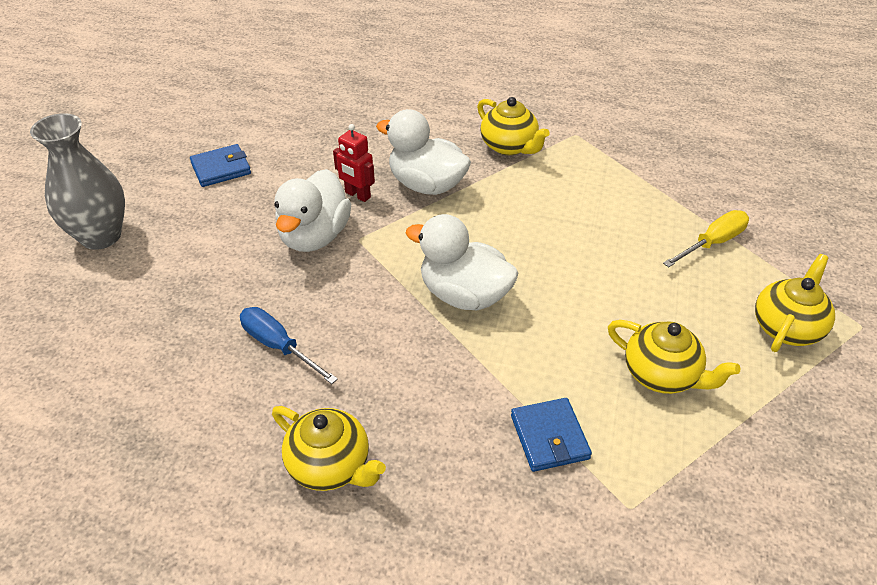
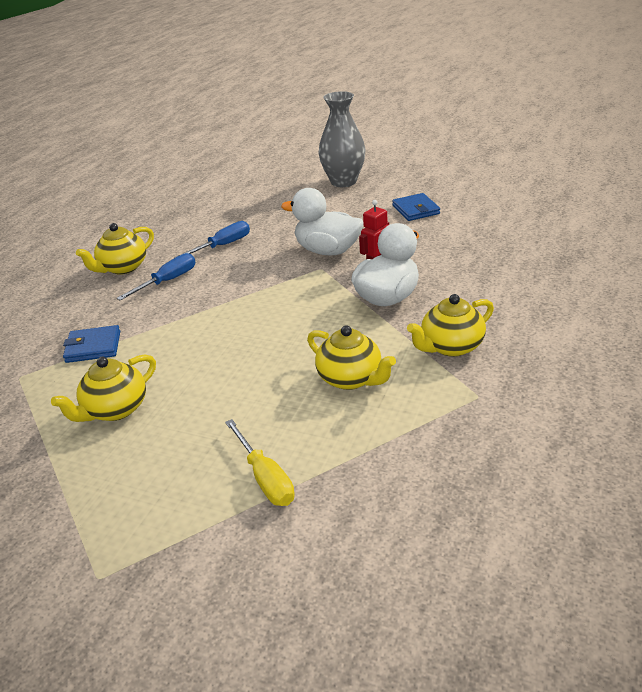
camera: 100 degrees right, 10 degrees down
white duck [406,214,518,310] -> none
yellow teapot [755,254,835,352] -> yellow teapot moved to [307,325,396,390]
none -> blue screwdriver [117,253,196,301]

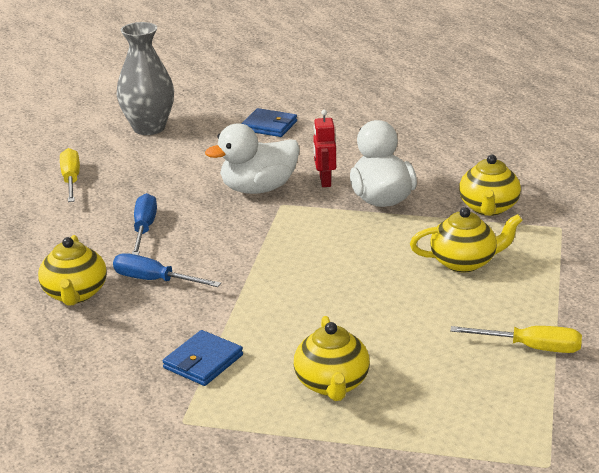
camera: 50 degrees left, 5 degrees down
blue screwdriver [117,253,196,301] -> blue screwdriver turned 60 degrees counterclockwise [113,253,221,287]
none -> yellow screwdriver [60,148,80,202]

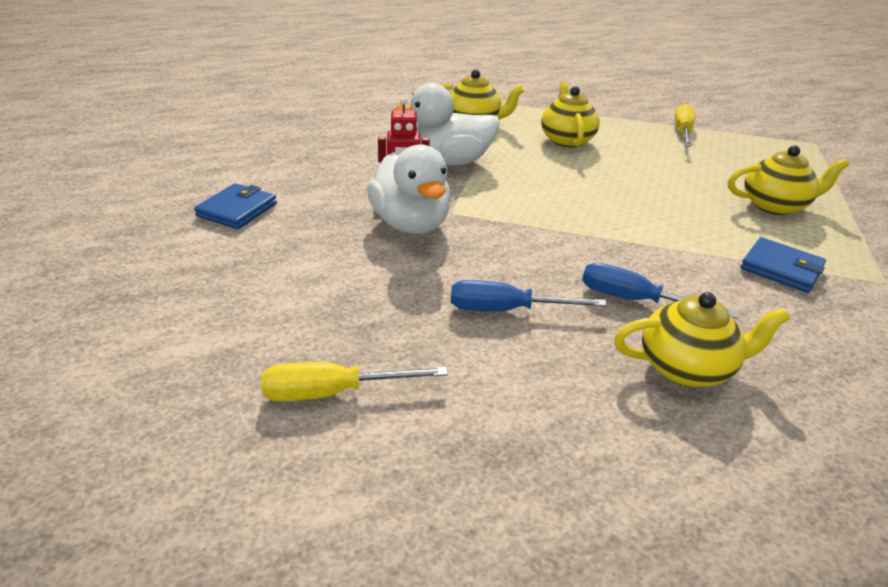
camera: 90 degrees left, 5 degrees up
blue screwdriver [113,253,221,287] -> blue screwdriver turned 90 degrees clockwise [582,263,739,319]
grey vase [117,22,174,135] -> none

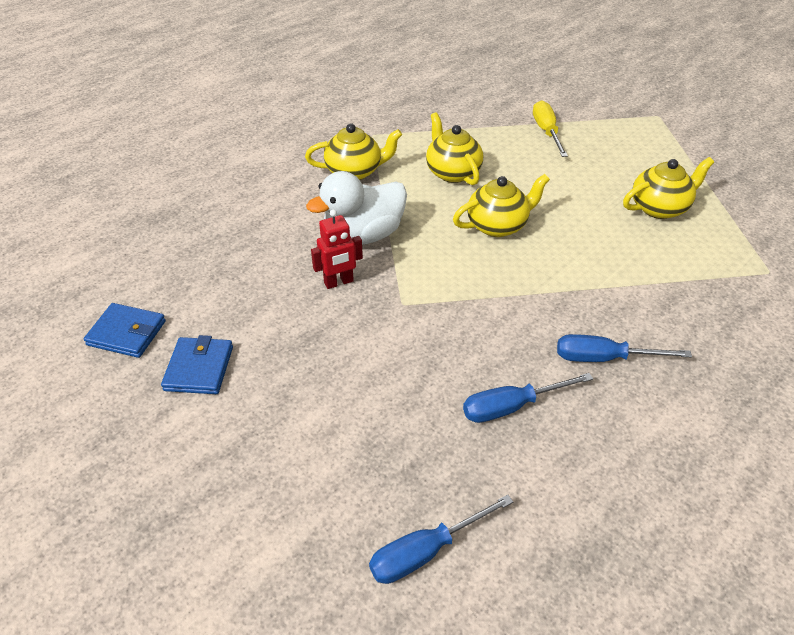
camera: 20 degrees left, 10 degrees up
yellow screwdriver [261,362,448,401] -> blue screwdriver [369,495,513,584]
white duck [367,144,451,234] -> none
yellow teapot [614,292,790,387] -> yellow teapot moved to [453,174,550,237]
blue wallet [741,237,826,293] -> blue wallet moved to [84,303,166,358]

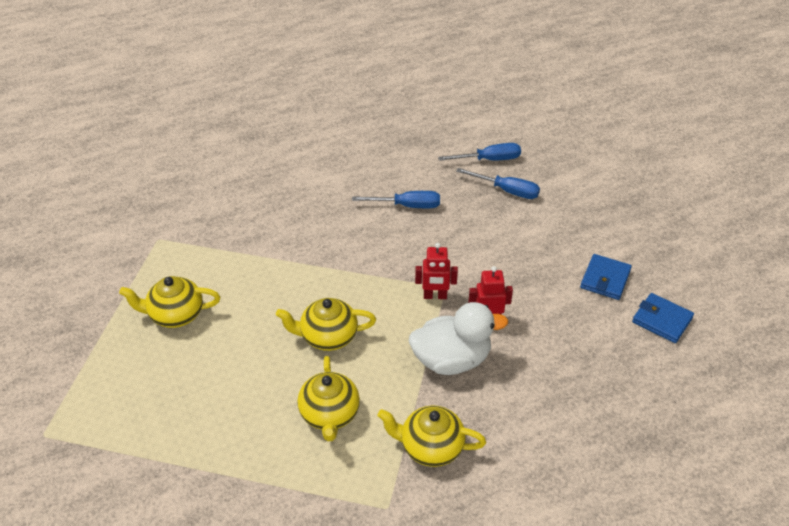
camera: 160 degrees left, 0 degrees up
yellow screwdriver [533,100,568,157] -> none
blue screwdriver [557,334,692,362] -> blue screwdriver moved to [456,168,540,199]
none -> red robot [415,243,458,299]

